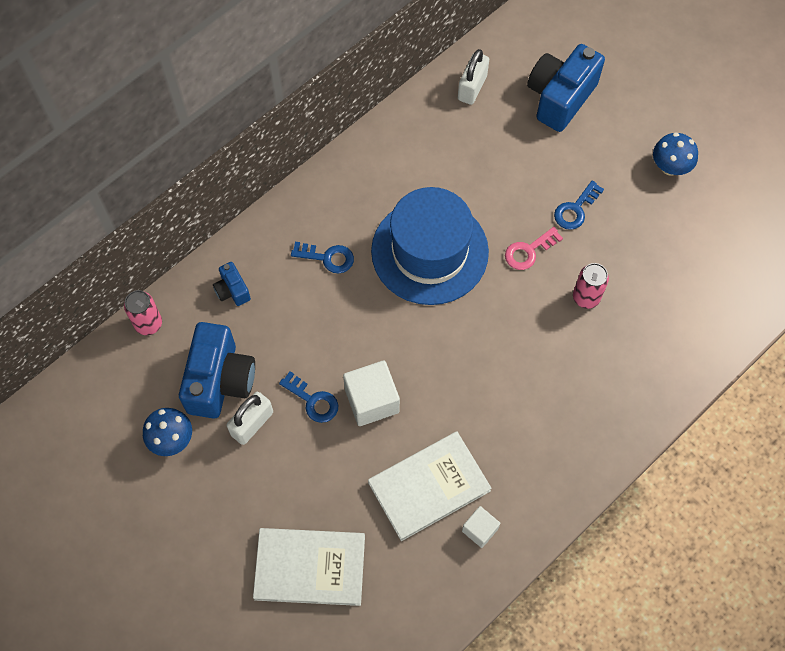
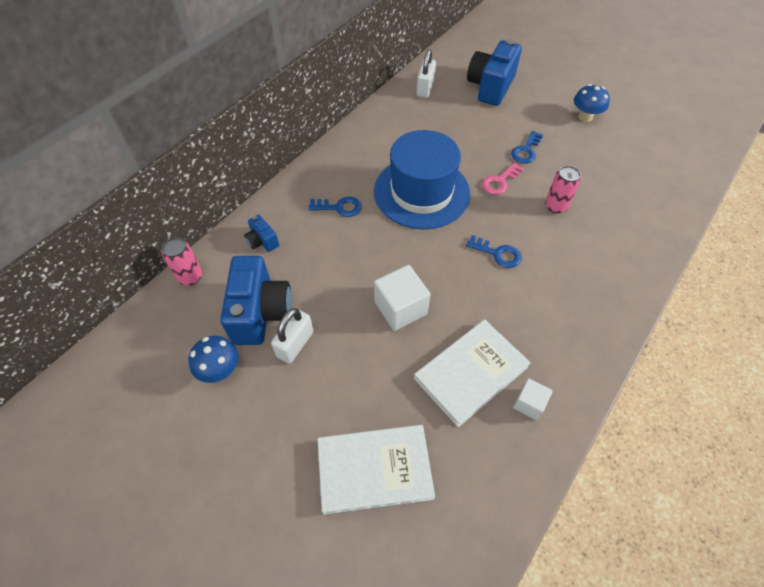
camera: 10 degrees left, 10 degrees down
blue key [279,371,338,423] -> blue key moved to [466,235,522,268]

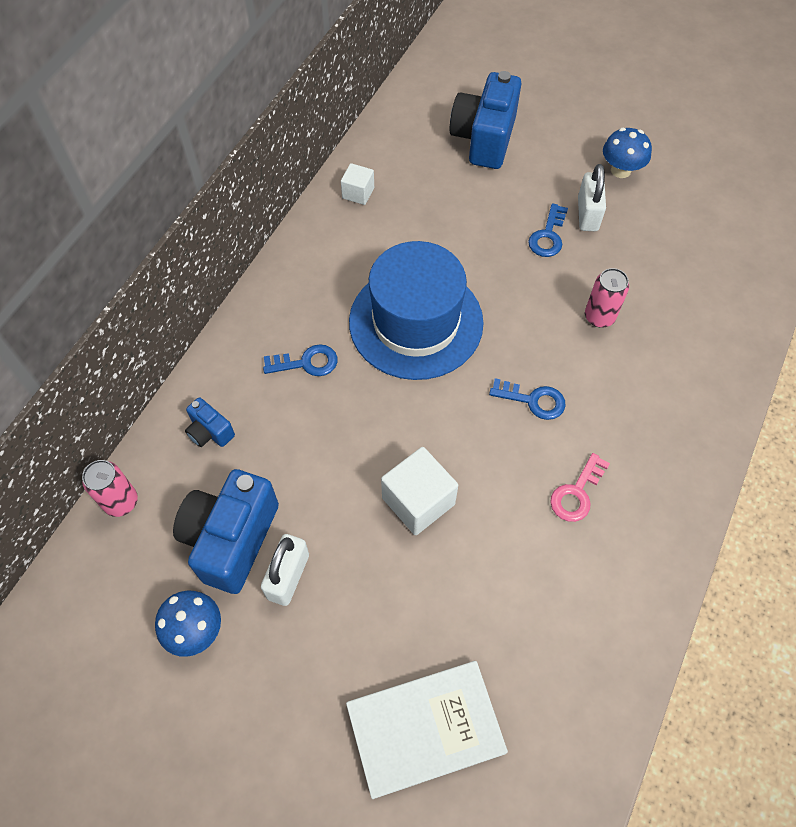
camera: 10 degrees left, 5 degrees up
blue camera [221,256,292,345] -> blue camera turned 150 degrees counterclockwise [173,469,279,594]
white book [414,319,531,427] -> none
white padlock [416,49,436,98] -> white padlock moved to [578,164,606,231]
pink key [482,163,524,195] -> pink key moved to [550,453,610,522]
white cube [513,378,553,420] -> white cube moved to [341,163,374,205]

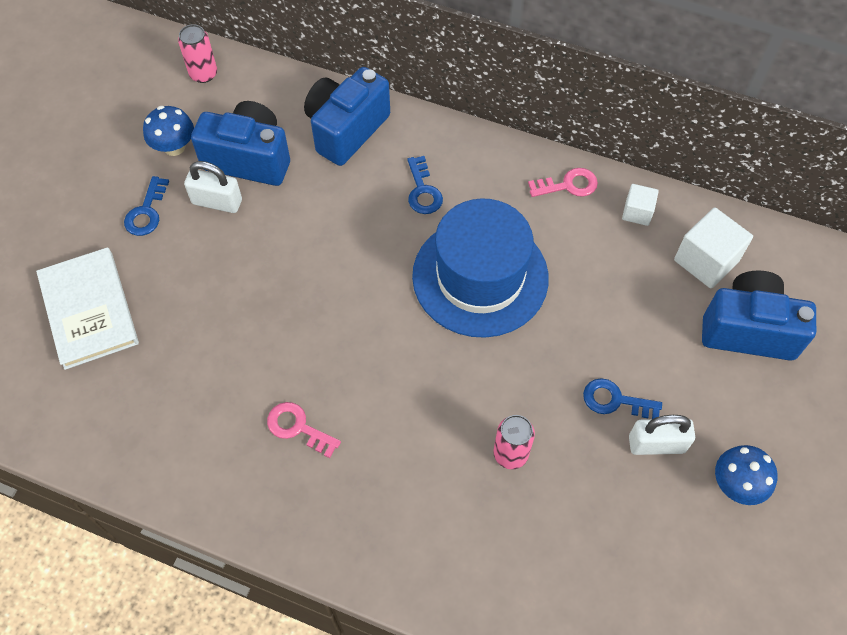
camera: 85 degrees right, 0 degrees up
pink can [82,460,138,517] -> pink can moved to [178,24,217,83]
blue camera [185,397,235,447] -> blue camera [304,67,390,166], size x2.09
white cube [381,447,458,535] -> white cube moved to [674,207,753,288]
blue key [489,378,565,420] -> blue key moved to [124,176,169,236]
none -> pink key [528,168,598,197]

